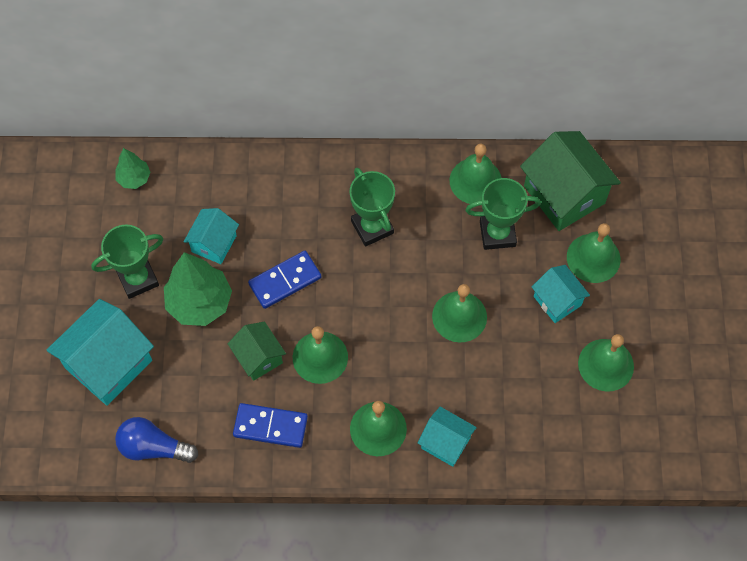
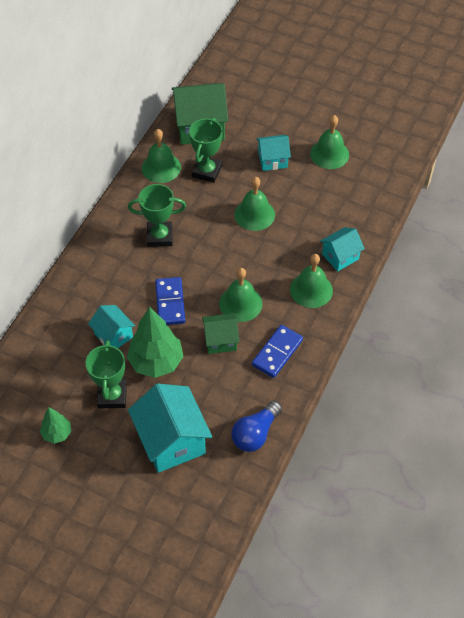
camera: 65 degrees left, 10 degrees down
green tree [115,148,150,189] -> green tree moved to [40,407,71,444]
green bell [567,223,621,283] -> none

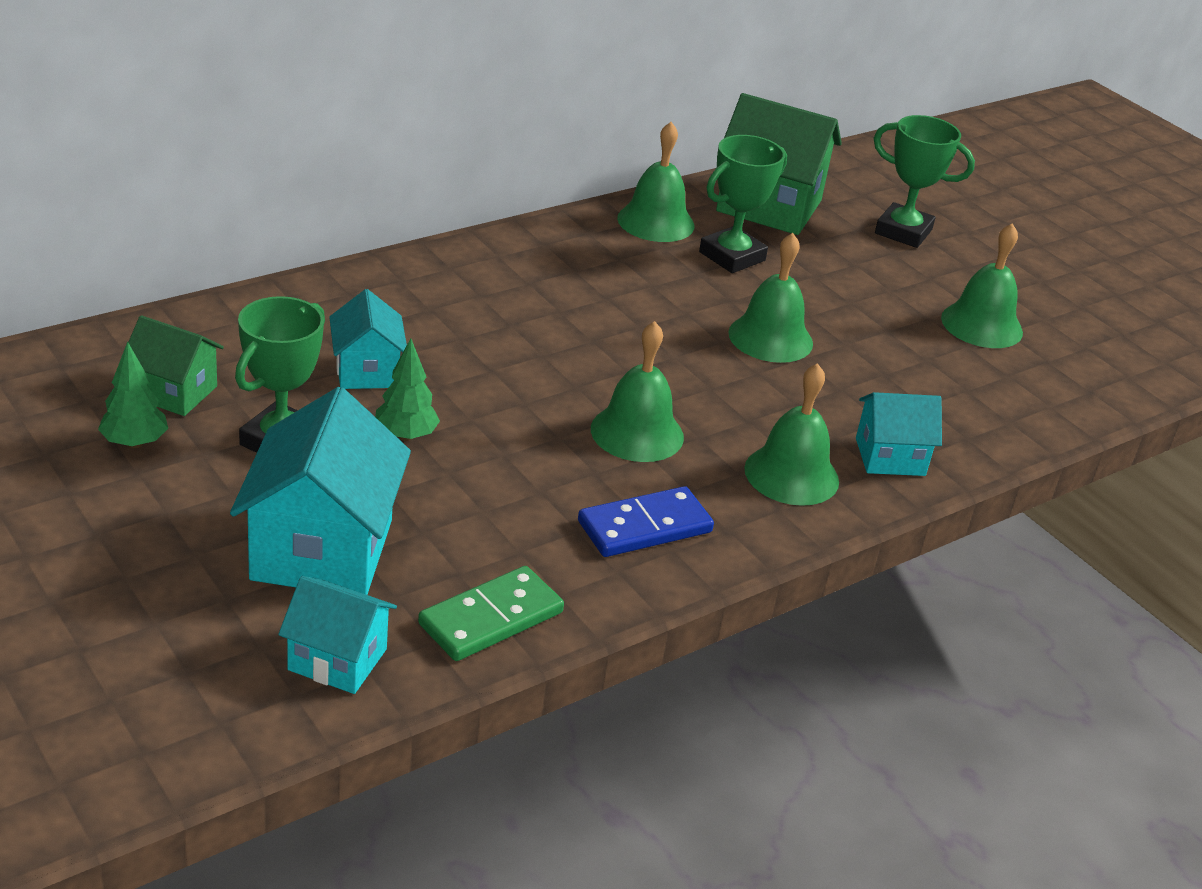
camera: 25 degrees right, 20 degrees down
green tree [127,307,184,378] -> green tree [375,338,440,441], size x0.54
green trophy [128,184,186,247] -> green trophy moved to [873,115,975,248]
blue domino [155,277,185,325] -> none
green house [202,313,239,354] -> green house moved to [128,315,224,416]
blue light bulb [231,401,282,452] -> green domino [418,566,564,661]
turquoise house [256,135,291,171] -> turquoise house moved to [278,576,397,694]

